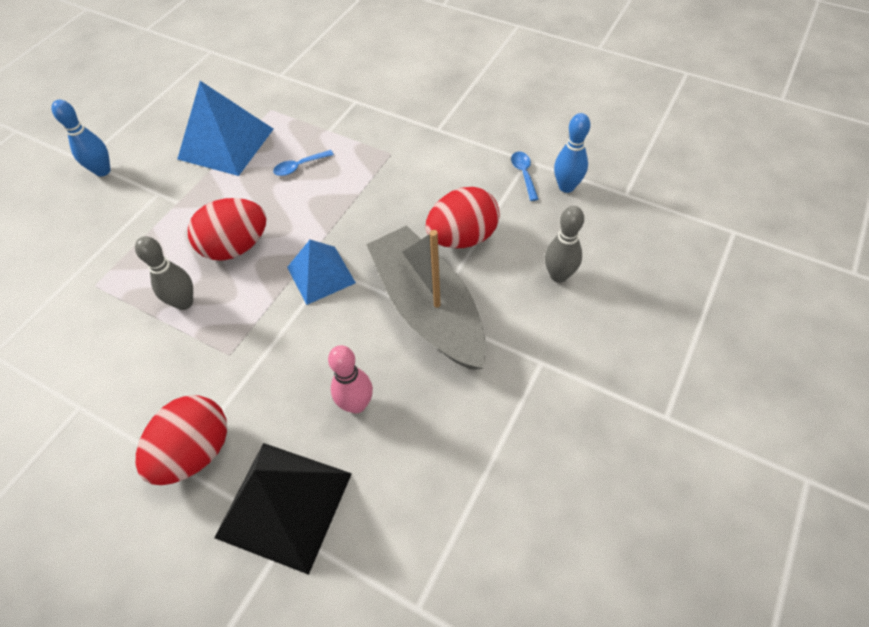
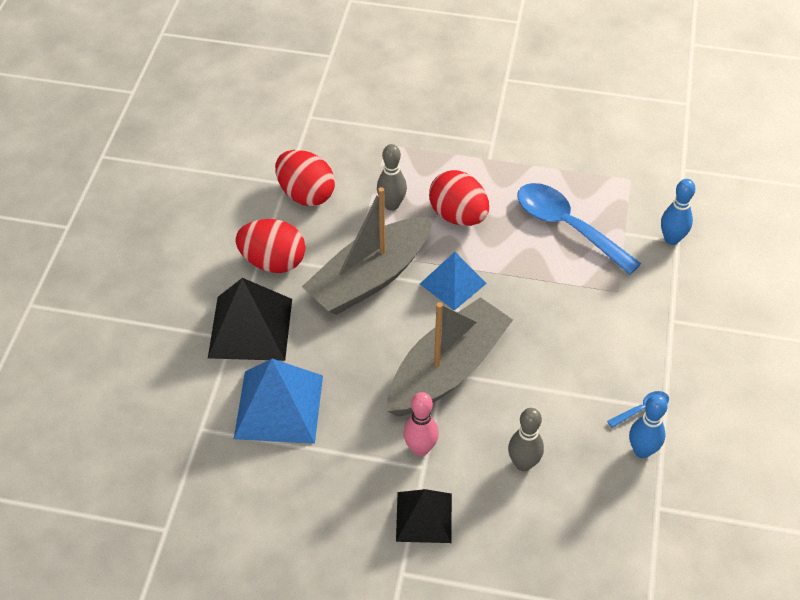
camera: 70 degrees right, 5 degrees down
blue bowling pin [51,100,111,177] -> blue bowling pin moved to [661,179,695,245]
blue pyramid [177,81,273,176] -> blue pyramid moved to [234,359,323,444]
blue spoon [273,150,334,176] -> blue spoon [517,183,641,275], size x2.35
pink bowling pin [328,345,373,413] -> pink bowling pin moved to [403,392,439,456]
red egg [426,187,500,248] -> red egg moved to [275,150,335,206]
none -> grey boat [302,187,433,315]
none -> black pyramid [396,489,452,543]

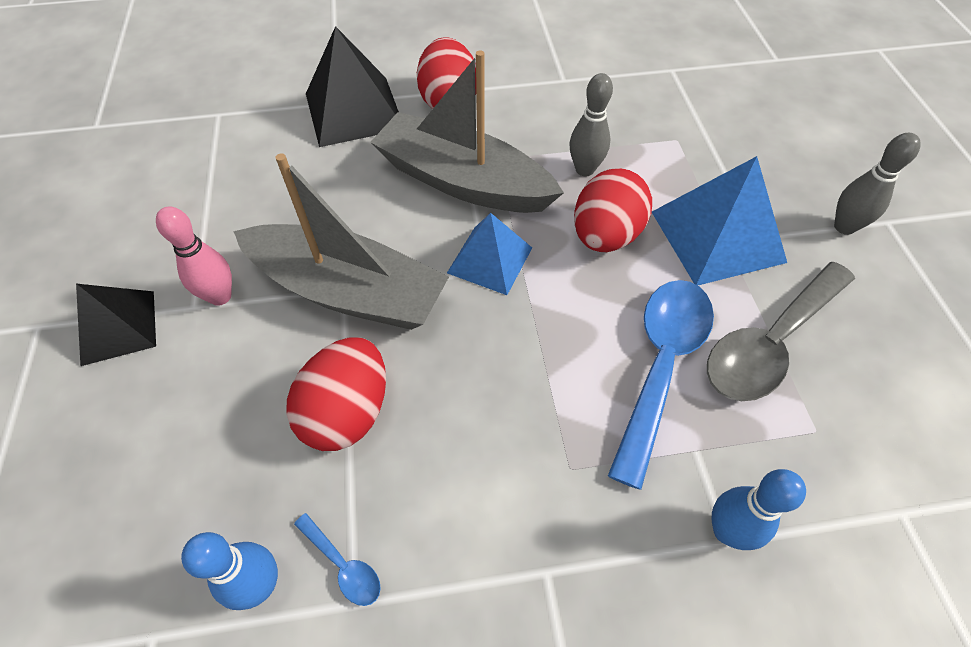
camera: 70 degrees right, 5 degrees up
blue pyramid [234,359,323,444] -> blue pyramid moved to [652,156,787,286]
red egg [275,150,335,206] -> red egg moved to [286,337,386,451]
grey bowling pin [508,408,544,471] -> grey bowling pin moved to [834,133,921,235]
none -> grey spoon [707,262,855,401]

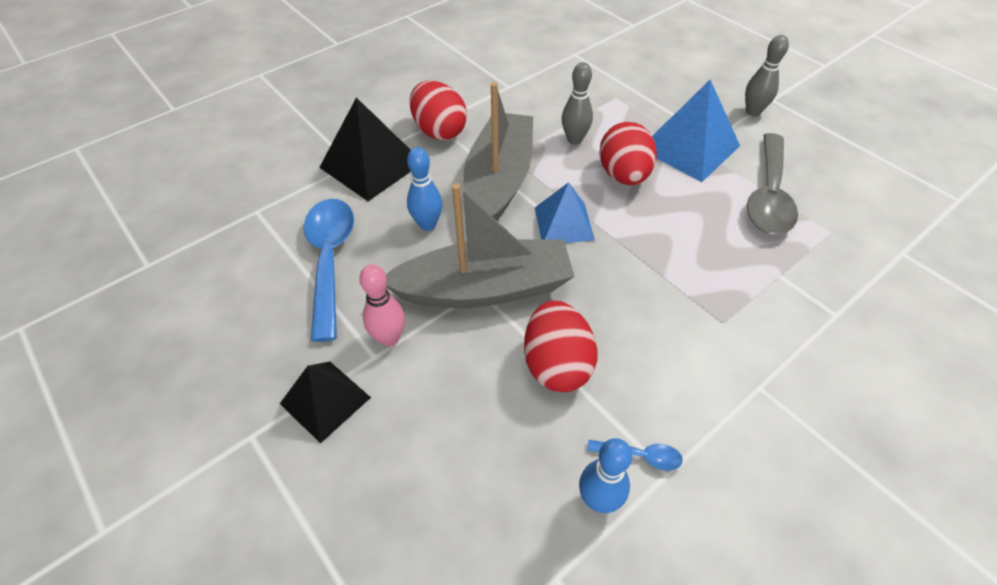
camera: 30 degrees left, 5 degrees down
grey boat [370,50,564,213] -> grey boat turned 105 degrees clockwise [464,82,533,221]
blue spoon [608,280,714,490] -> blue spoon moved to [304,199,354,342]
blue bowling pin [712,469,806,550] -> blue bowling pin moved to [407,147,442,231]

